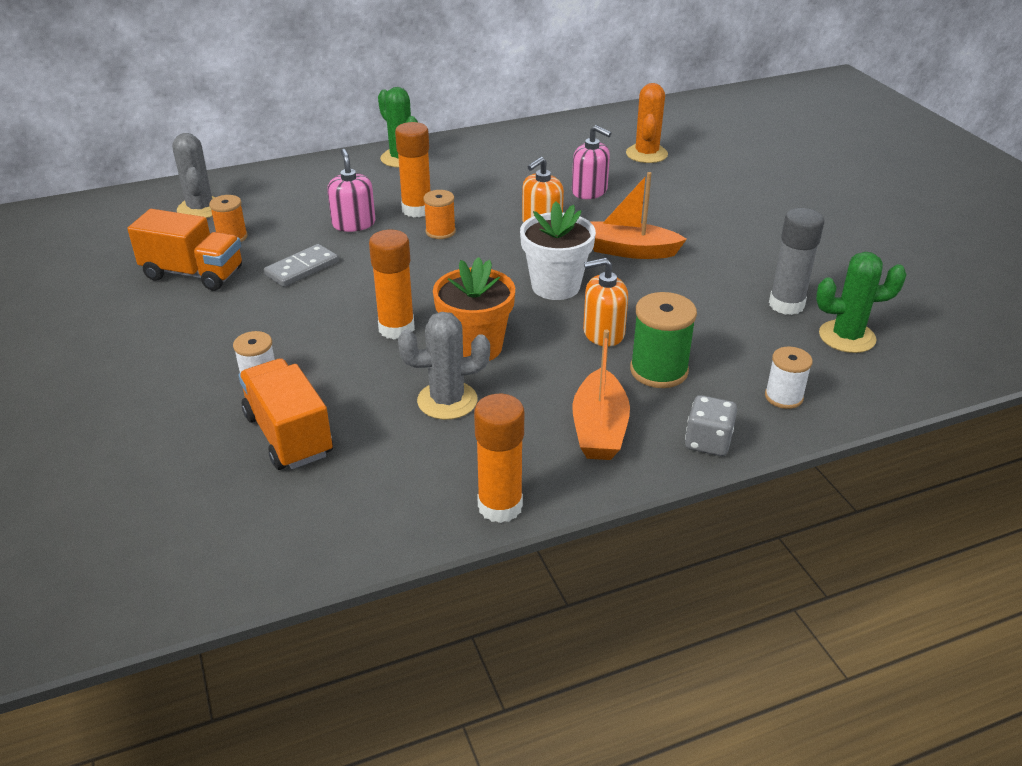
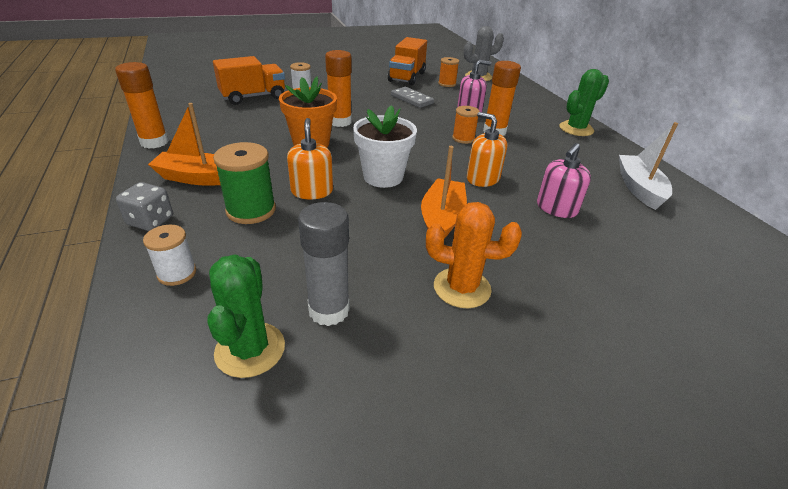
camera: 90 degrees right, 0 degrees up
grey cactus [398,312,490,420] -> none
orange cactus [626,83,668,163] -> orange cactus moved to [426,202,522,308]
none -> white boat [619,122,678,210]

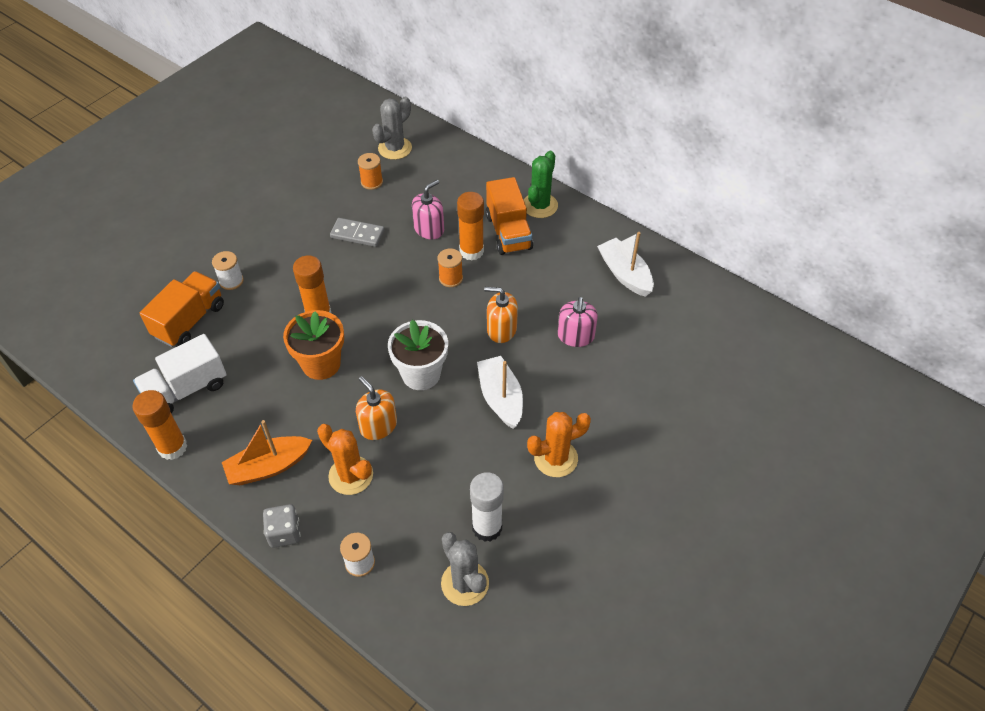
camera: 30 degrees left, 15 degrees up
green cactus [207,254,285,378] -> grey cactus [441,532,489,606]
green spool [213,142,276,224] -> orange cactus [317,424,373,495]
grey glue stick [298,202,350,326] -> white glue stick [470,472,504,542]
orange truck [388,37,427,85] -> orange truck moved to [486,177,533,255]
orange boat [421,146,467,239] -> white boat [477,356,523,429]
none -> white truck [133,334,227,413]

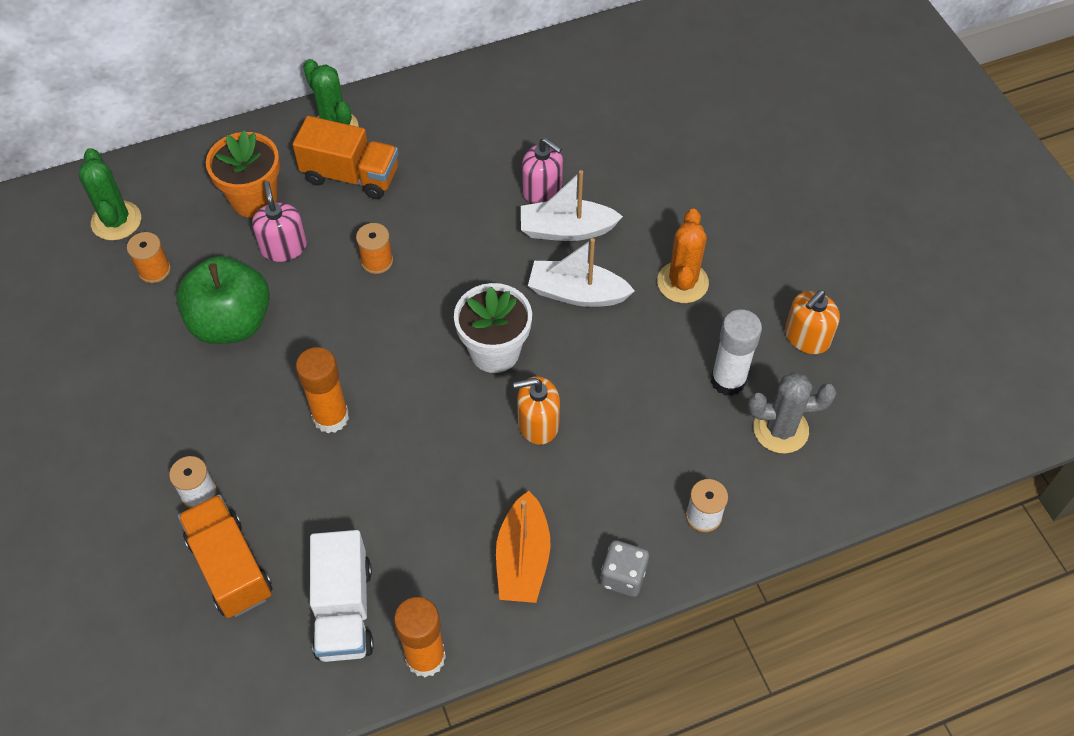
camera: 60 degrees left, 5 degrees up
orange flower pot [283,310,344,380] -> orange flower pot moved to [206,130,280,218]
orange cactus [317,424,373,495] -> none
grey domino [330,218,385,247] -> green apple [176,256,270,344]
grey cactus [372,97,412,160] -> green cactus [78,148,141,240]
orange glue stick [457,192,484,261] -> none
orange soap dispenser [484,287,518,343] -> orange soap dispenser moved to [785,290,840,354]
white boat [597,232,654,297] -> white boat moved to [521,170,623,241]

